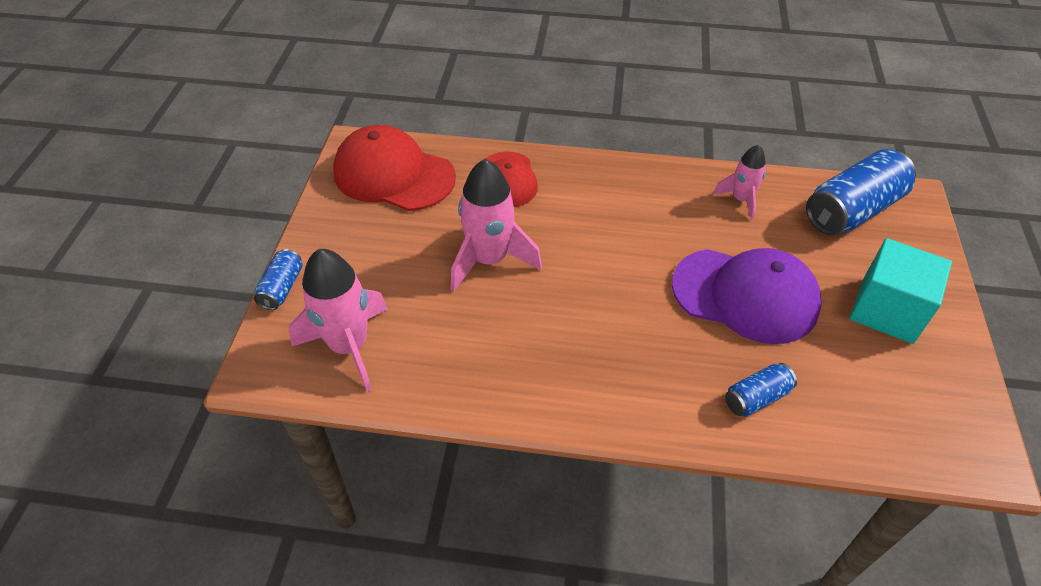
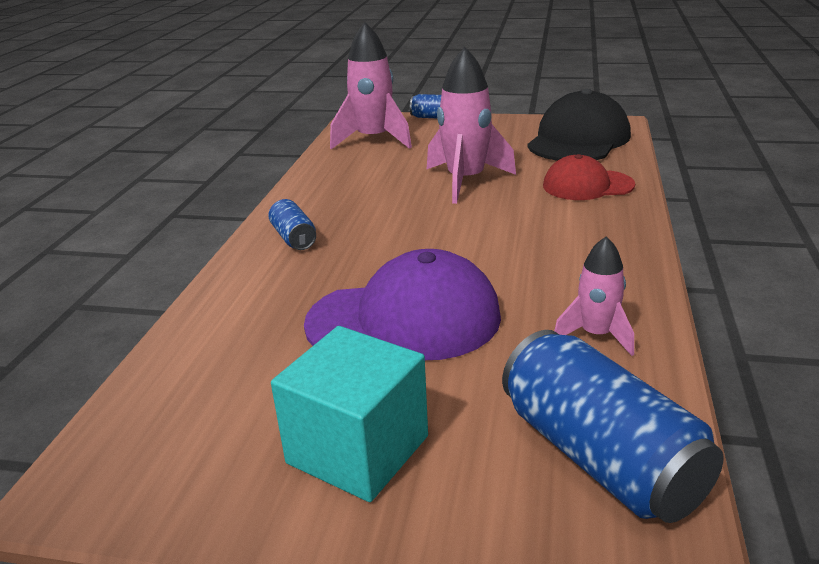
camera: 95 degrees right, 20 degrees down
red cap [333,125,456,211] -> black cap [527,89,631,161]
purple cap [672,248,822,344] -> purple cap turned 120 degrees counterclockwise [304,249,501,360]
blue can [725,363,797,417] -> blue can moved to [268,199,316,250]

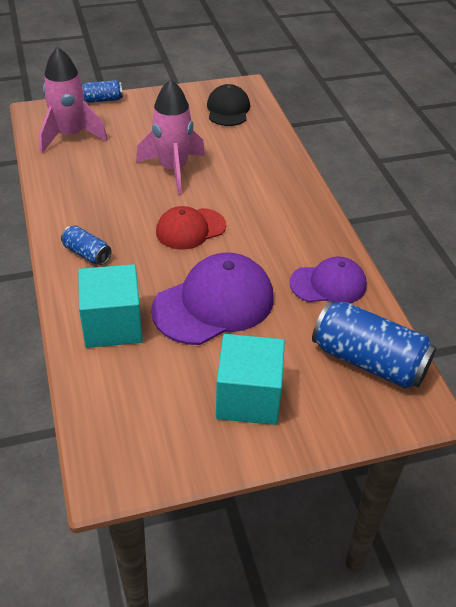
camera: 30 degrees left, 15 degrees up
black cap [527,89,631,161] -> black cap [207,84,250,126], size x0.62
red cap [543,154,635,200] -> red cap moved to [156,206,226,250]
pink rocket [554,236,634,356] -> purple cap [290,257,367,303]
none -> turquoise cube [78,264,143,348]

